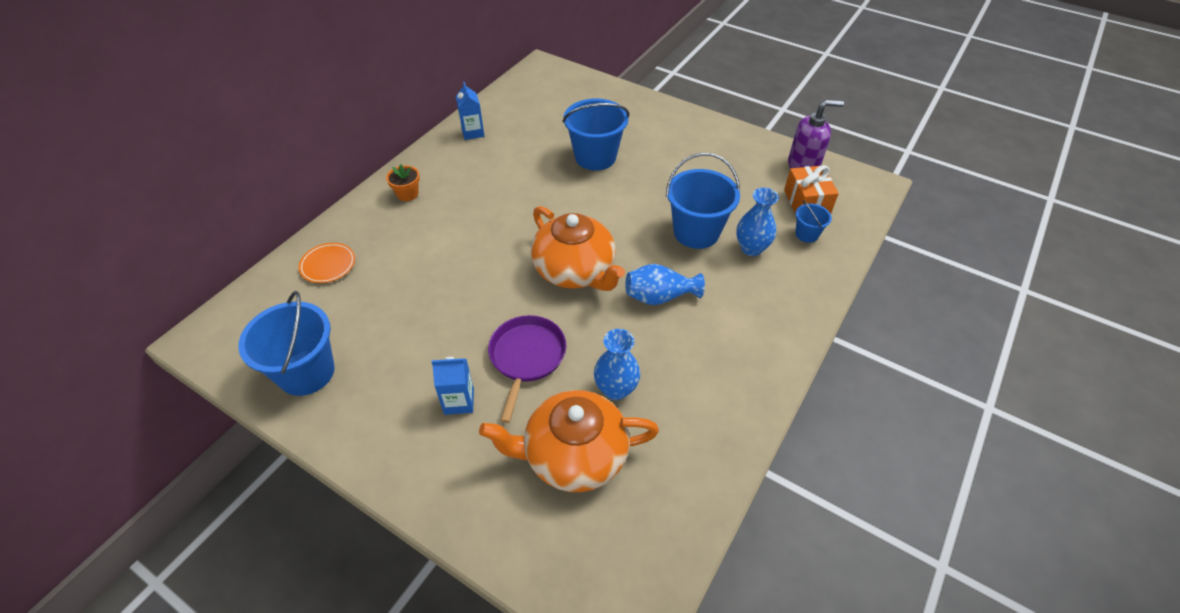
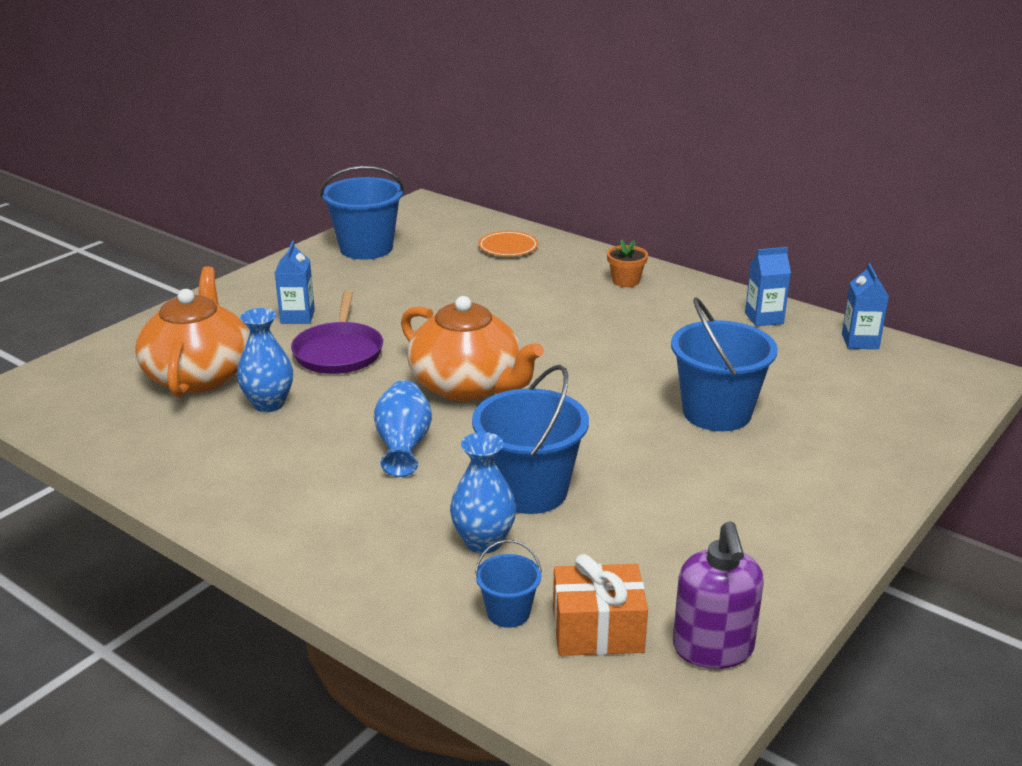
camera: 95 degrees right, 20 degrees down
purple pan [488,315,566,423] -> purple pan turned 75 degrees clockwise [291,290,383,374]
orange teapot [531,206,625,291] -> orange teapot turned 105 degrees counterclockwise [401,296,544,401]
none -> blue carton [842,263,889,349]

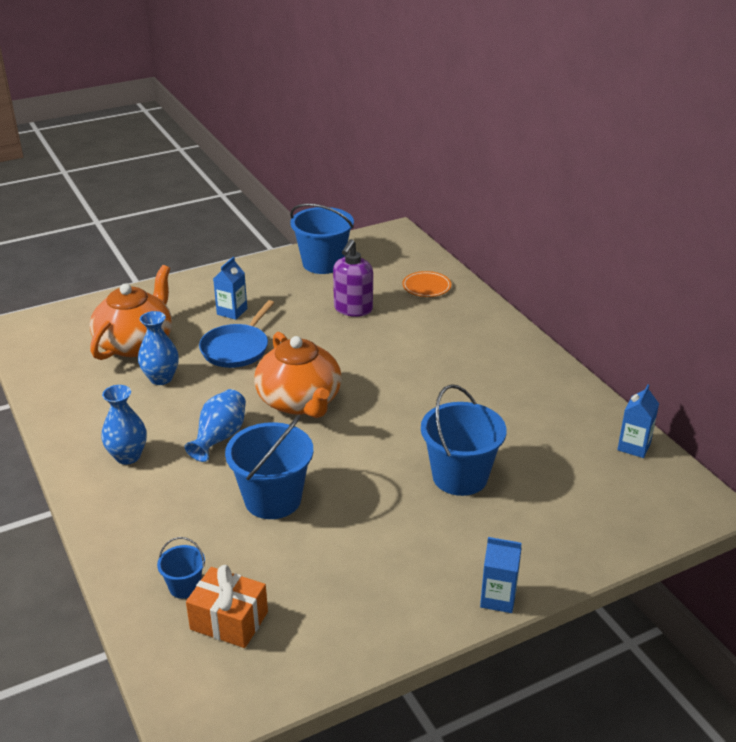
camera: 25 degrees right, 5 degrees up
purple pan [291,290,383,374] -> blue pan [199,300,274,368]
blue vase [450,432,516,554] -> blue vase moved to [101,385,147,465]
orange flower pot [607,239,648,287] -> none
purple soap dispenser [673,521,764,669] -> purple soap dispenser moved to [333,239,373,317]
blue carton [745,247,791,326] -> blue carton moved to [480,537,522,613]

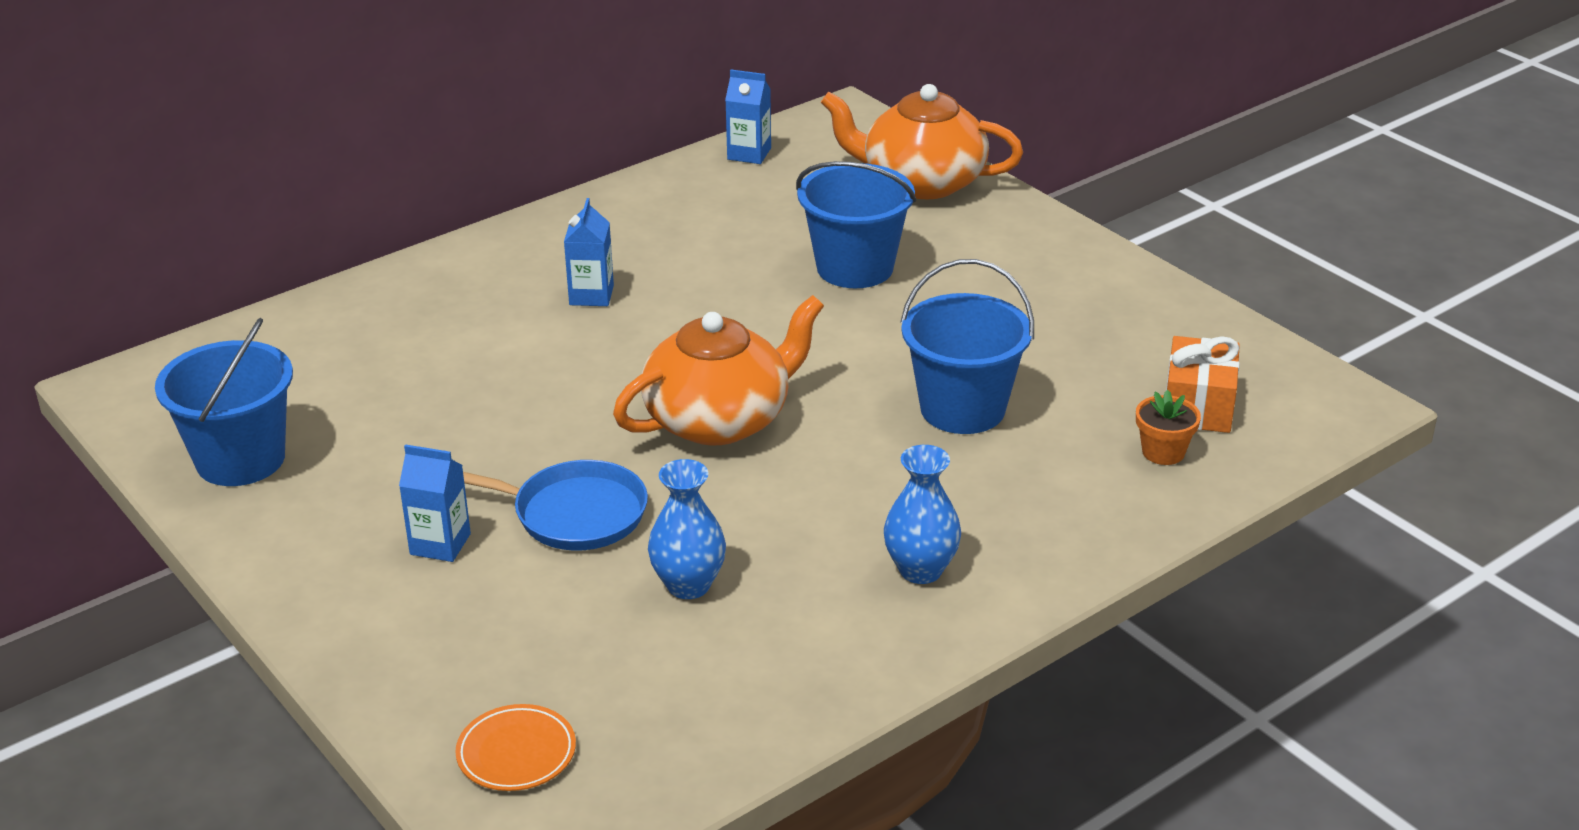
camera: 100 degrees left, 0 degrees up
orange teapot [90,265,172,360] -> orange teapot moved to [821,84,1023,199]
blue bucket [157,537,205,599] -> orange flower pot [1136,390,1201,465]
blue vase [185,389,246,462] -> none
purple soap dispenser [333,239,373,317] -> none
orange plate [402,271,451,297] -> orange plate moved to [455,704,576,791]
blue carton [480,537,522,613] -> blue carton moved to [564,198,614,306]

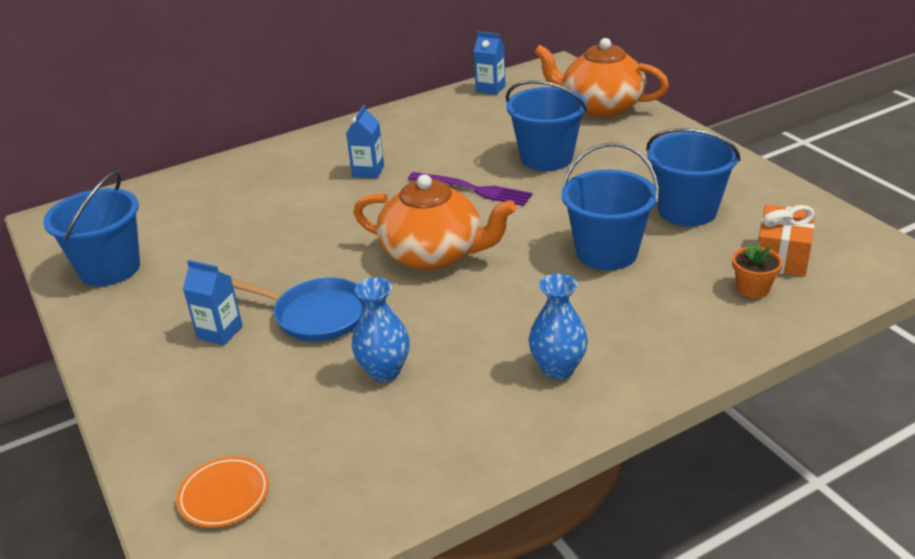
camera: 10 degrees right, 0 degrees up
orange teapot [613,295,824,445] -> orange teapot turned 45 degrees clockwise [353,174,516,270]
none -> purple fork [408,172,532,206]
none -> blue bucket [646,128,741,226]

